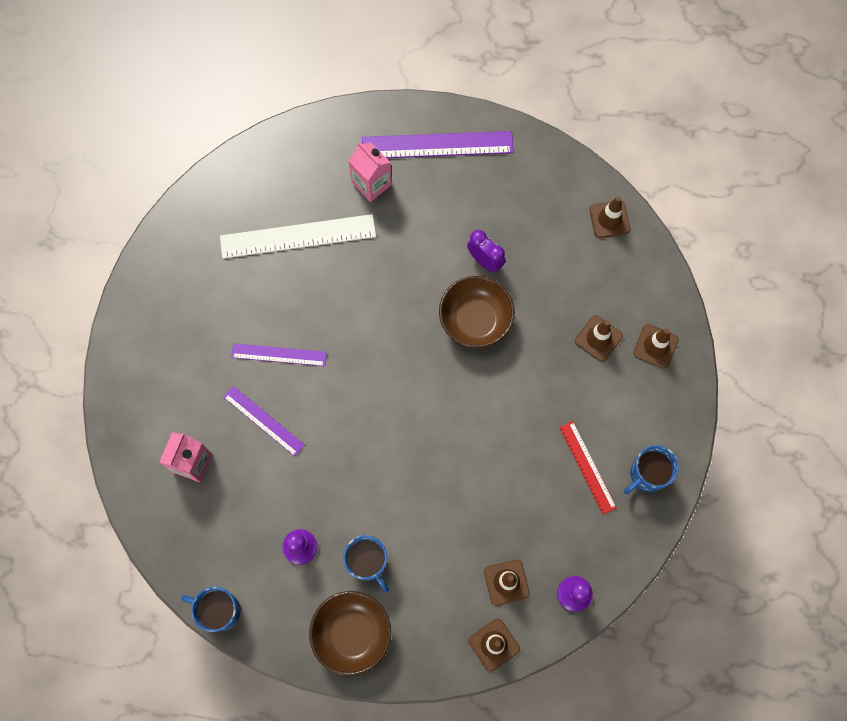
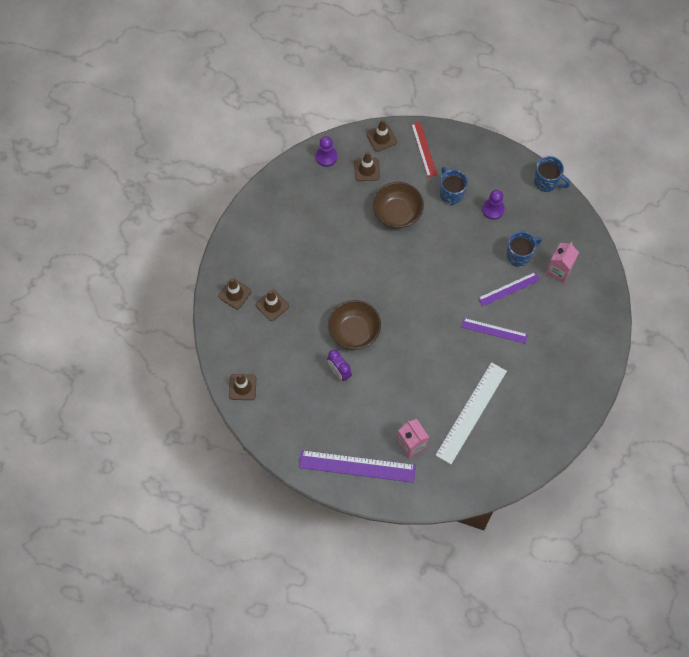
camera: 170 degrees left, 5 degrees down
white ruler [220,214,376,259] -> white ruler turned 60 degrees counterclockwise [435,362,507,464]
purple ruler [223,386,305,456] -> purple ruler turned 75 degrees counterclockwise [478,272,540,306]
brown bowl [309,591,391,676] -> brown bowl moved to [373,182,424,228]
red ruler [559,421,617,514] -> red ruler moved to [411,122,437,177]
blue mug [624,445,679,494] -> blue mug moved to [507,231,542,267]

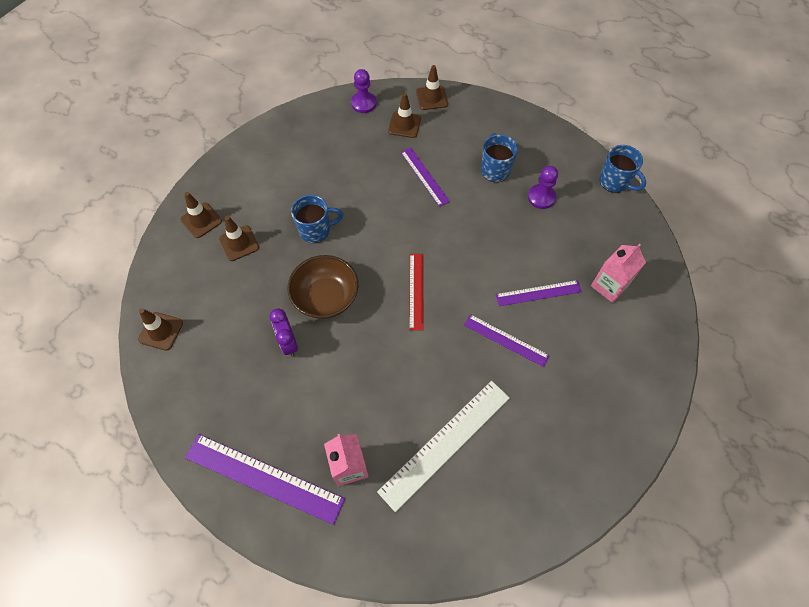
camera: 15 degrees right, 5 degrees down
brown bowl [373,182,424,228] -> purple ruler [401,148,450,207]
red ruler [411,122,437,177] -> red ruler moved to [409,254,424,330]
blue mug [507,231,542,267] -> blue mug moved to [291,195,343,243]

